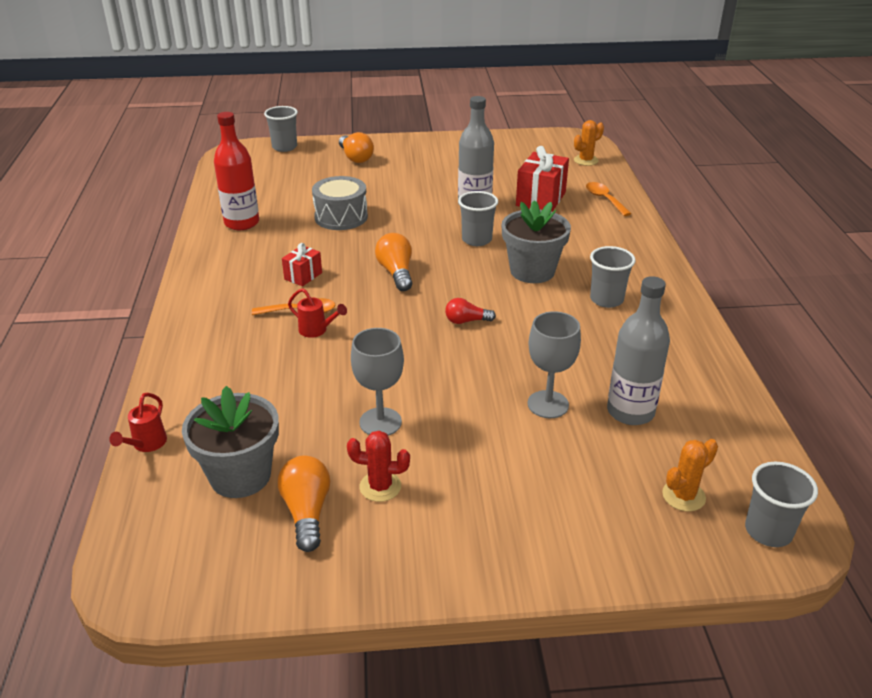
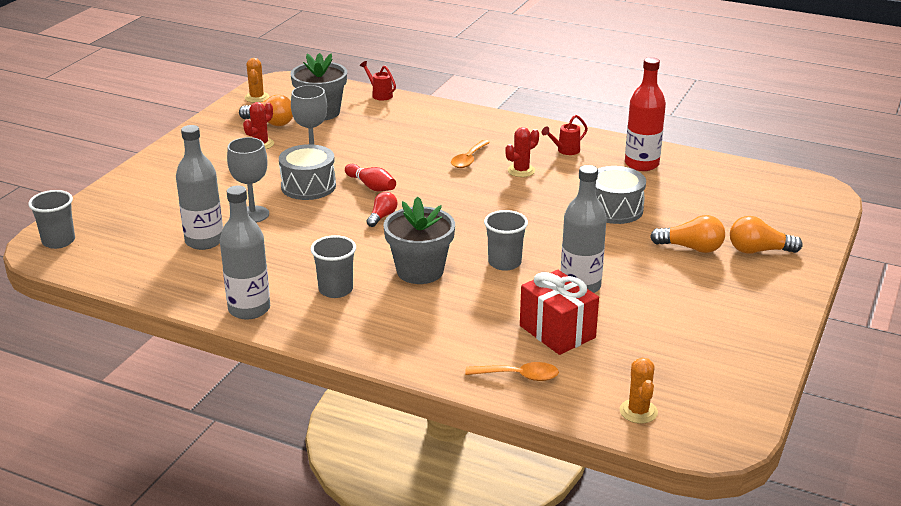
camera: 120 degrees right, 5 degrees down
grey cup [264,106,298,152] -> none
red gift [282,243,322,286] -> red cactus [505,127,539,177]
red watering can [288,288,347,338] -> red watering can moved to [542,115,588,155]
orange light bulb [375,233,412,291] -> orange light bulb moved to [650,215,725,253]
orange cactus [662,439,718,512] -> orange cactus moved to [244,58,270,103]
none -> grey bottle [220,185,270,319]
none -> grey drum [279,144,336,200]
none -> red bowling pin [345,164,396,192]

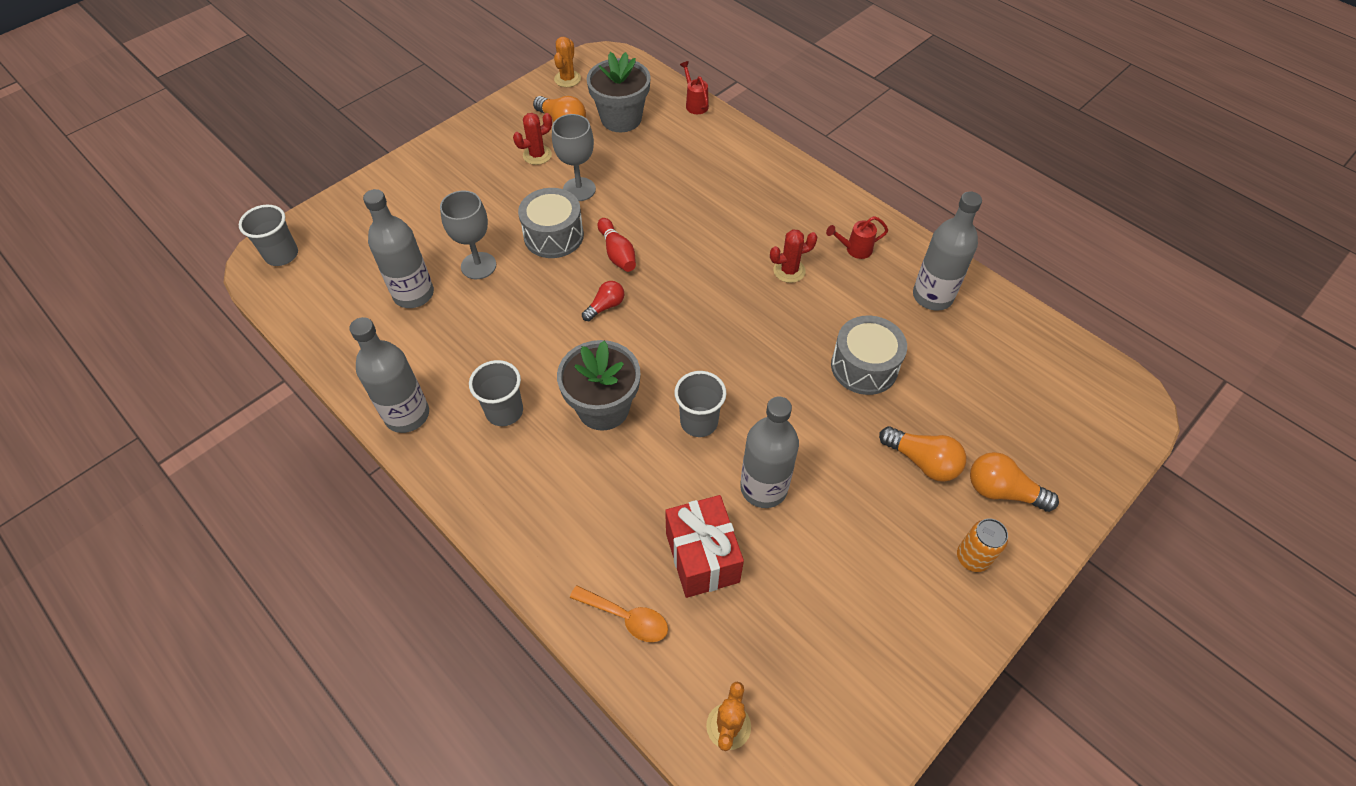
camera: 20 degrees right, 25 degrees up
orange spoon [451,140,490,168] -> none
red bottle [625,57,666,171] -> grey bottle [913,191,982,311]
none -> orange can [957,518,1008,572]

